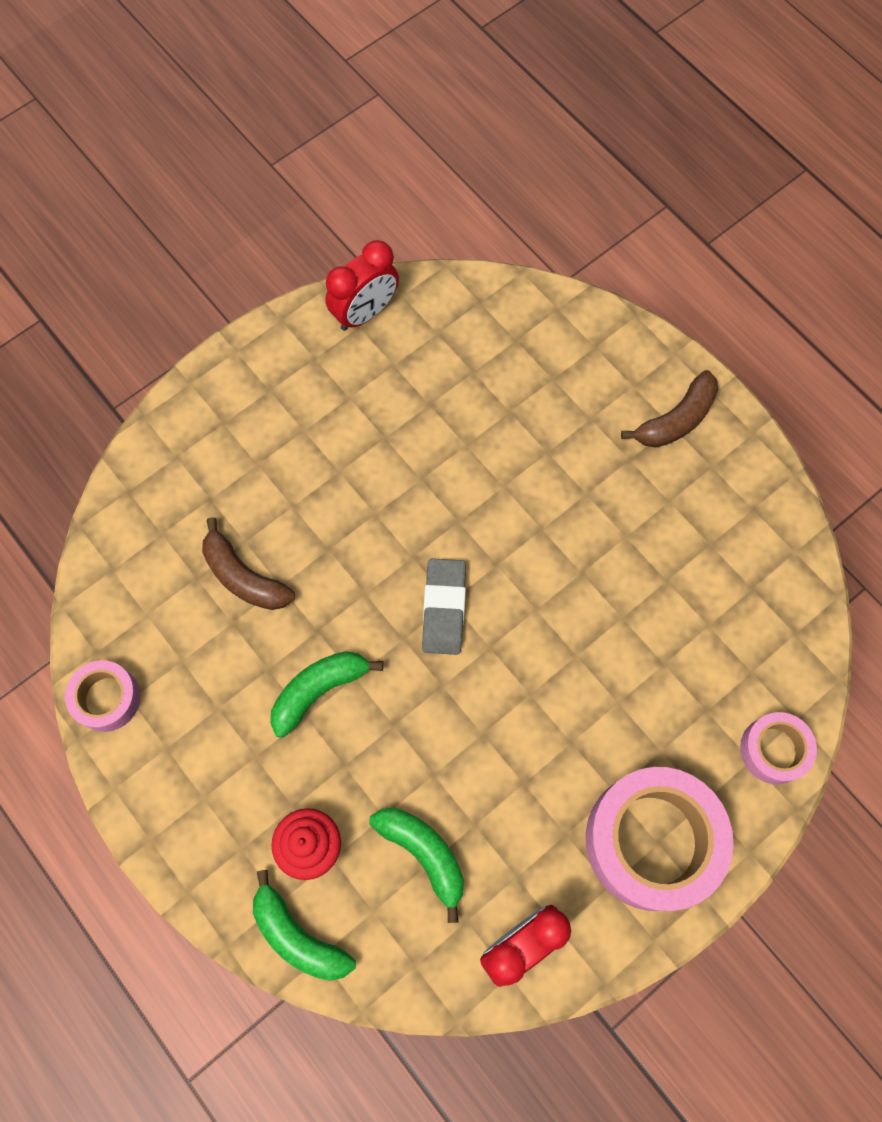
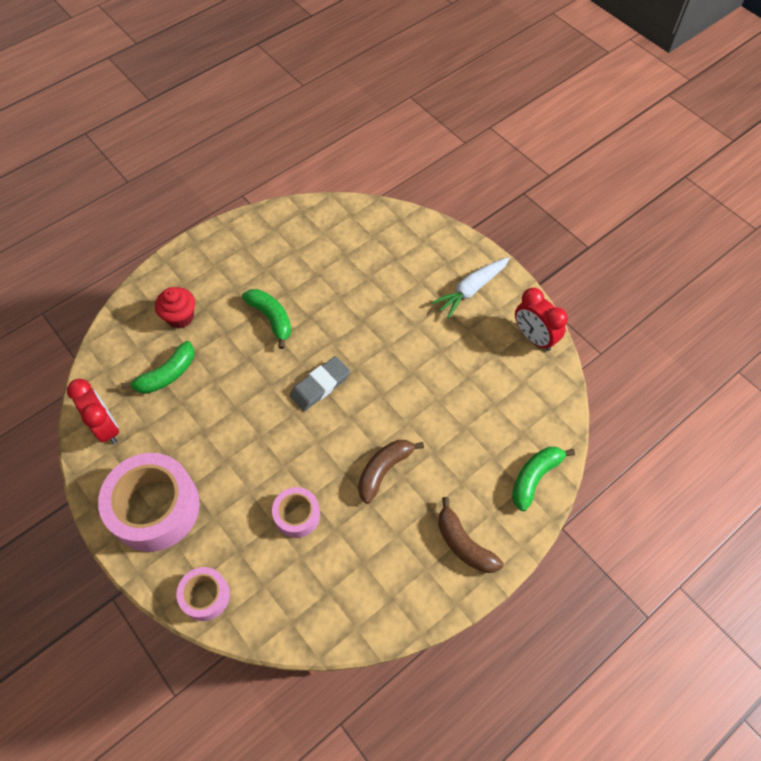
camera: 90 degrees right, 10 degrees down
pink tape [65,660,141,732] -> pink tape moved to [272,487,320,538]
brown banana [202,517,295,610] -> brown banana moved to [358,440,424,504]
green banana [253,870,356,981] -> green banana moved to [512,447,575,511]
grey eraser [422,558,466,655] -> grey eraser turned 45 degrees counterclockwise [290,356,350,411]
none -> white carrot [431,257,510,318]

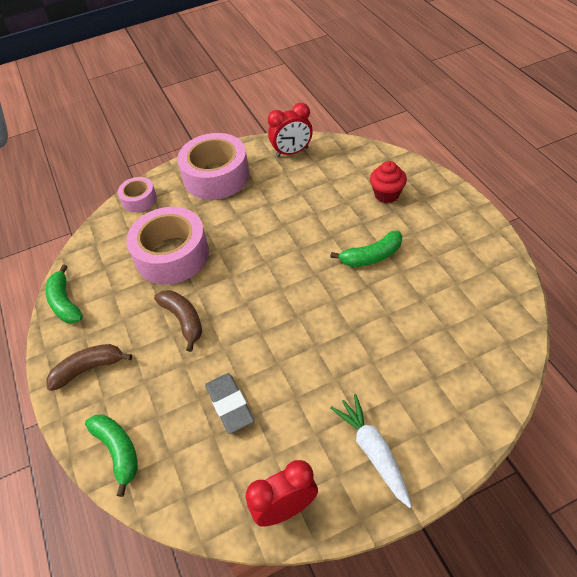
camera: 110 degrees right, 10 degrees down
green banana [121,341,195,394] -> green banana moved to [46,265,83,324]
pink tape [272,487,320,538] -> pink tape [126,207,209,285], size x1.94
grey eraser [290,356,350,411] -> grey eraser moved to [205,373,254,434]

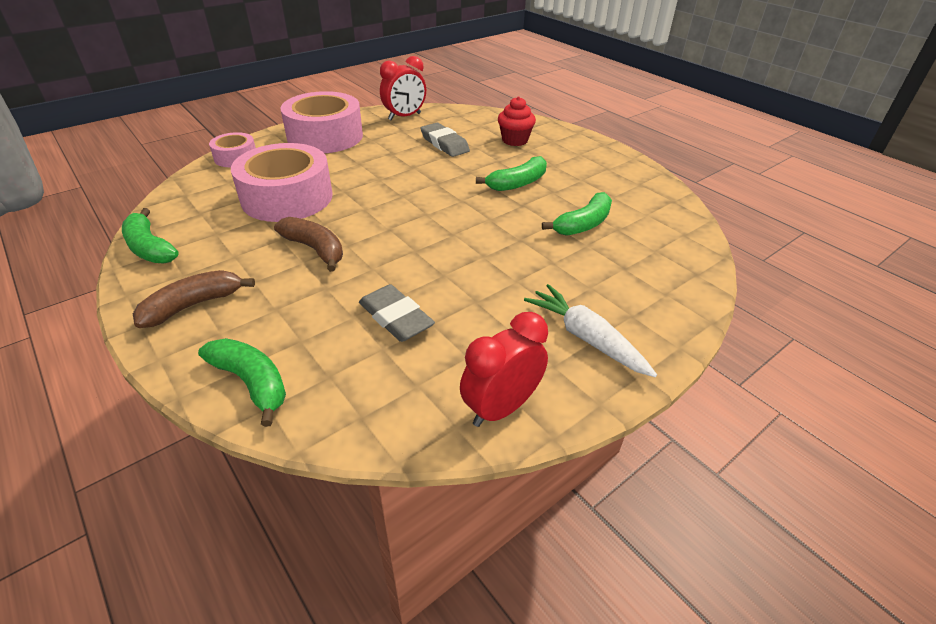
camera: 20 degrees left, 10 degrees down
none -> grey eraser [420,123,470,157]
none -> green banana [542,192,612,236]

